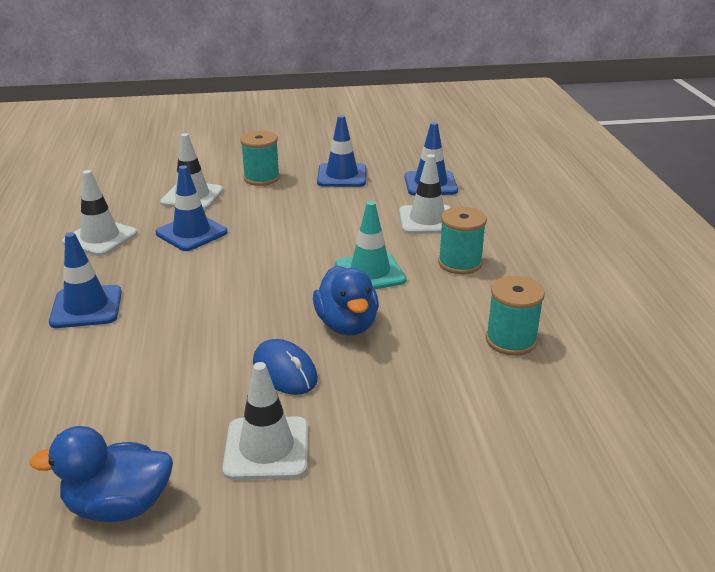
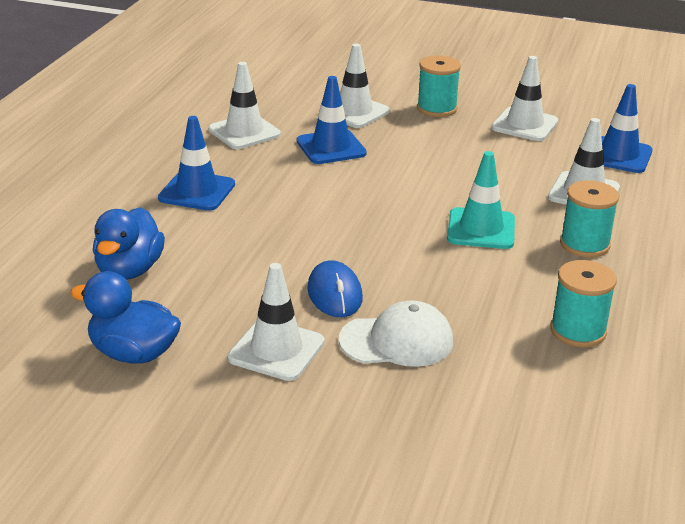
camera: 25 degrees right, 0 degrees up
blue duck [313,266,379,336] -> blue duck moved to [93,207,165,280]
blue traffic cone [317,115,366,187] -> white traffic cone [491,56,558,141]
none -> white cap [339,301,453,367]

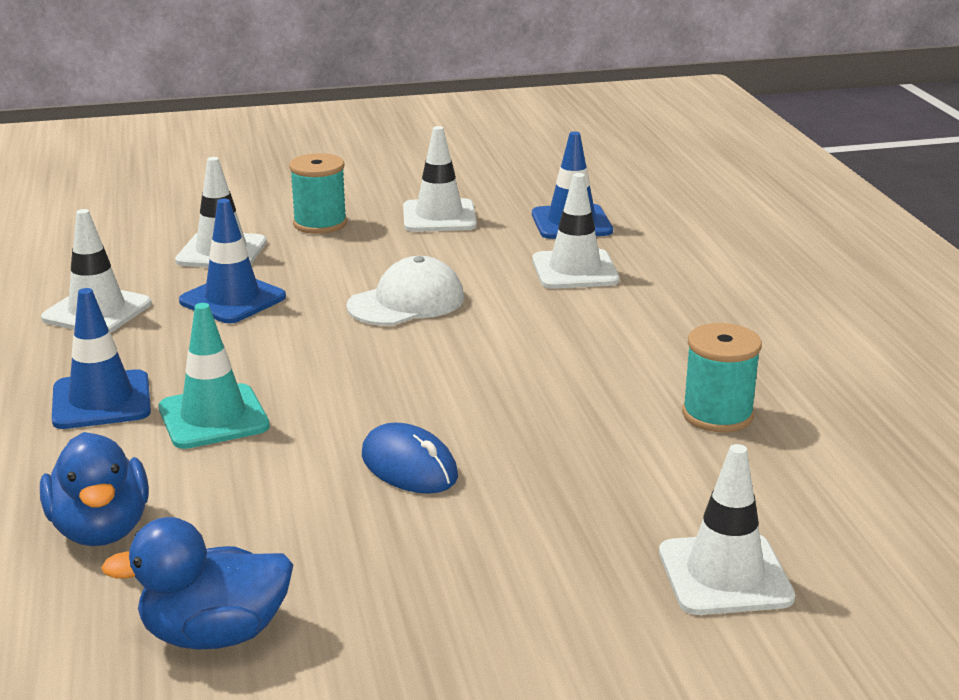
camera: 30 degrees left, 5 degrees down
white traffic cone [228,263,325,381] -> white traffic cone moved to [659,444,795,615]
white cap [339,301,453,367] -> white cap moved to [346,256,464,326]
turquoise traffic cone [447,151,515,249] -> turquoise traffic cone moved to [159,303,270,449]
turquoise spool [560,180,619,257] -> none

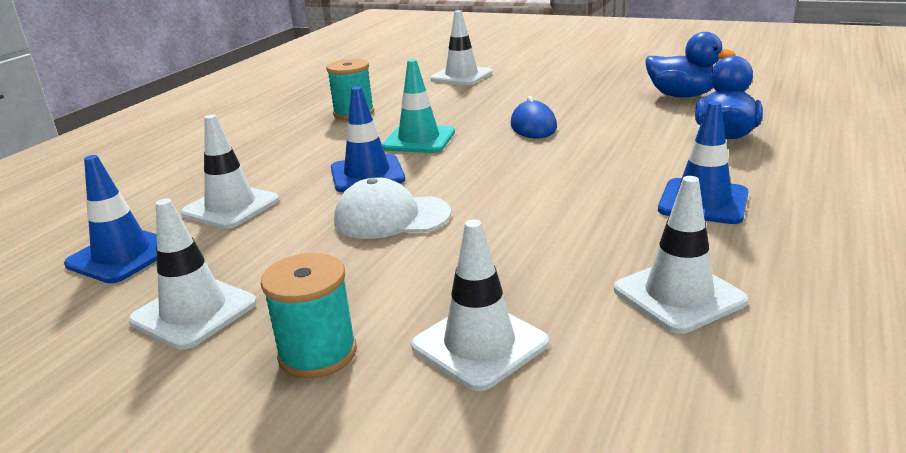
camera: 140 degrees left, 0 degrees up
turquoise traffic cone [159,303,270,449] -> turquoise traffic cone moved to [382,59,455,153]
blue traffic cone [179,199,286,323] -> blue traffic cone moved to [331,87,405,192]

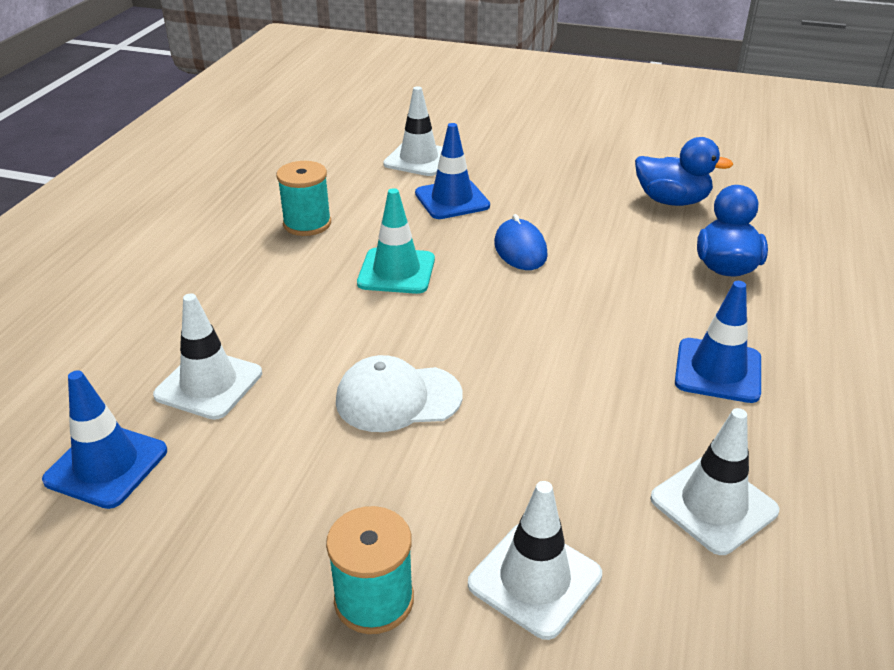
camera: 10 degrees left, 10 degrees up
white traffic cone [129,198,257,350] -> none
blue traffic cone [331,87,405,192] -> blue traffic cone moved to [415,123,490,219]

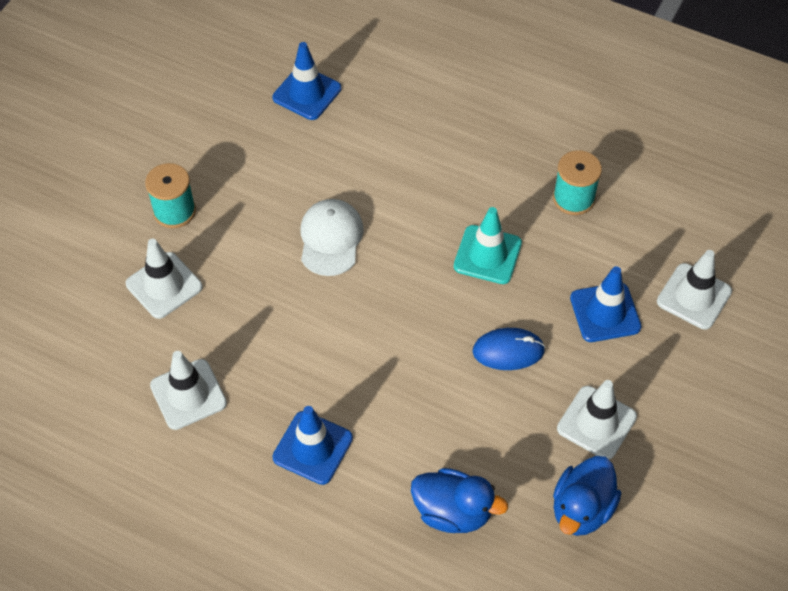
camera: 100 degrees right, 20 degrees up
white traffic cone [153,294,262,420] -> white traffic cone moved to [557,380,637,459]

